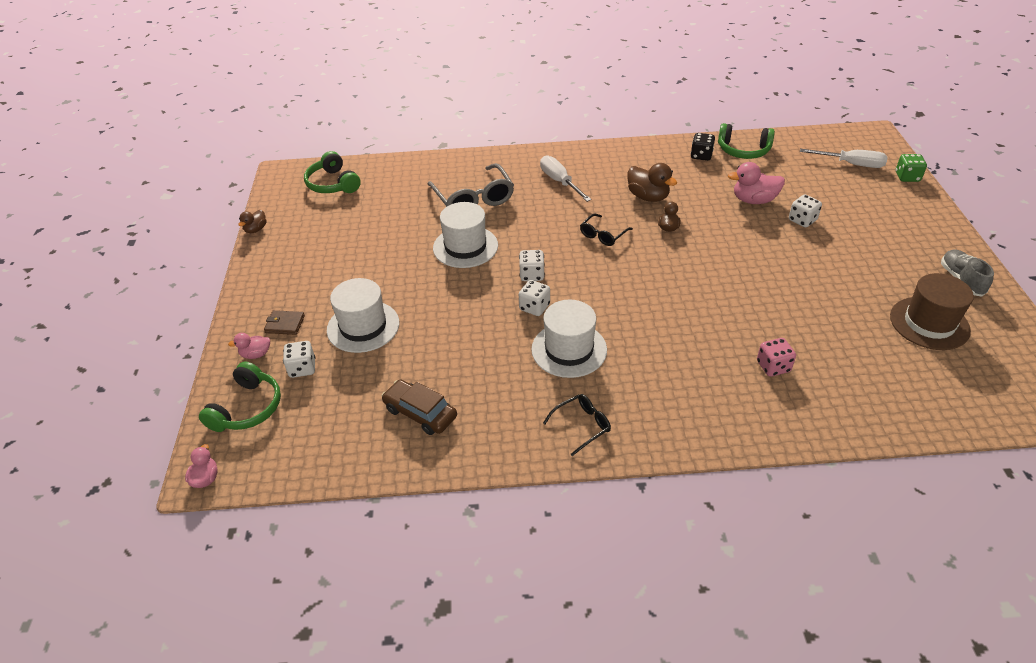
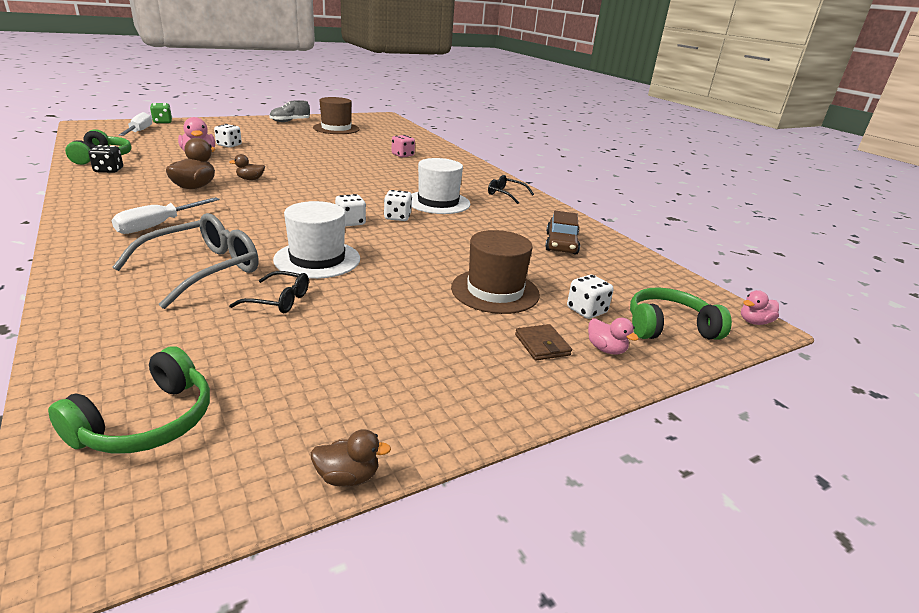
camera: 120 degrees left, 15 degrees down
white hat [327,278,399,353] -> brown hat [451,230,540,314]
black glasses [580,214,633,246] -> black glasses moved to [229,271,309,313]

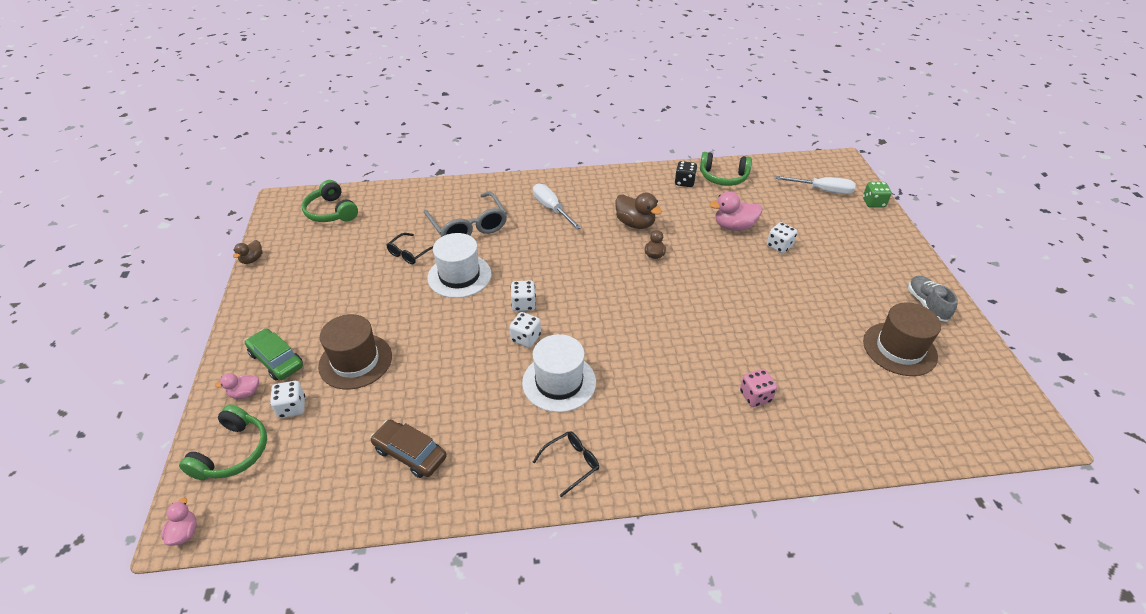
camera: 115 degrees right, 15 degrees up
brown wallet [515,324,572,360] -> green car [245,328,303,381]

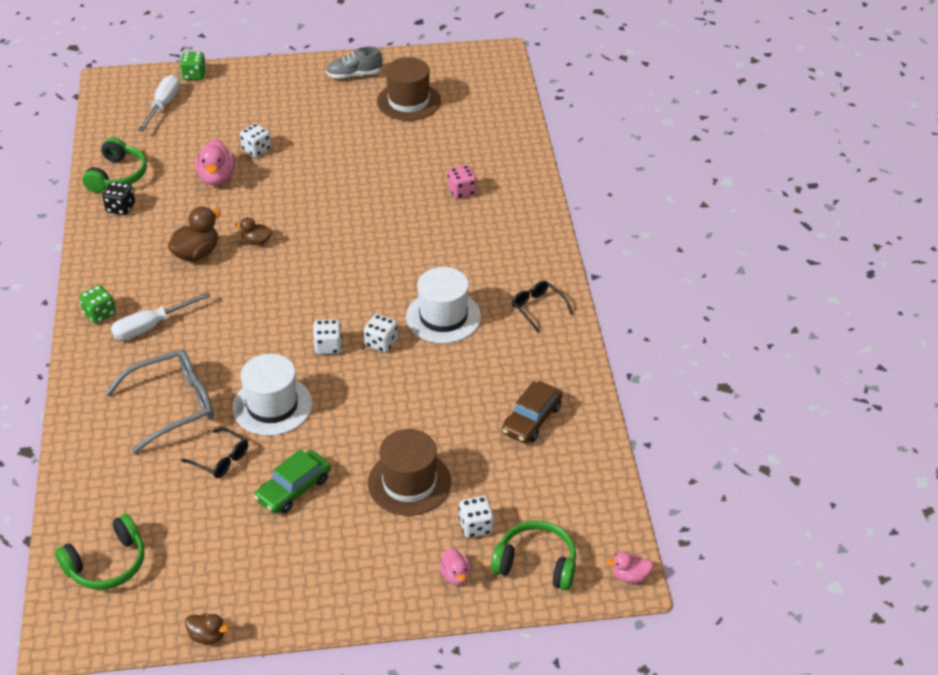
camera: 90 degrees left, 0 degrees up
green car [245,328,303,381] -> green car moved to [254,449,331,514]
none -> green dice [79,285,116,324]

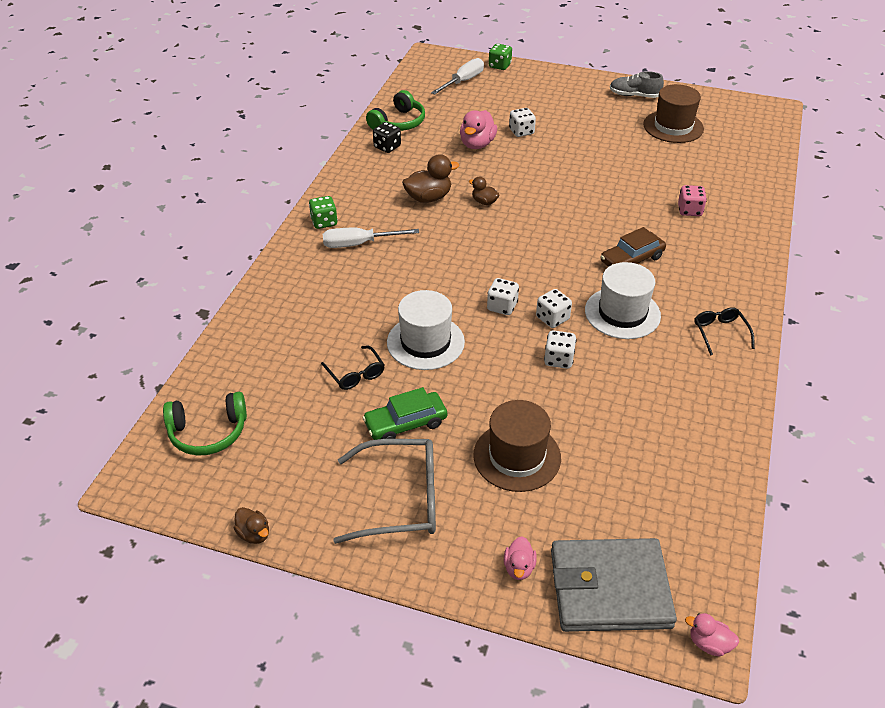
camera: 25 degrees right, 0 degrees up
grey glasses [105,349,214,454] -> grey glasses moved to [333,439,436,544]
white dice [459,496,494,538] -> white dice moved to [544,330,576,369]
green headphones [491,521,576,590] -> grey wallet [551,538,677,632]
brown car [502,381,563,443] -> brown car moved to [601,227,666,267]

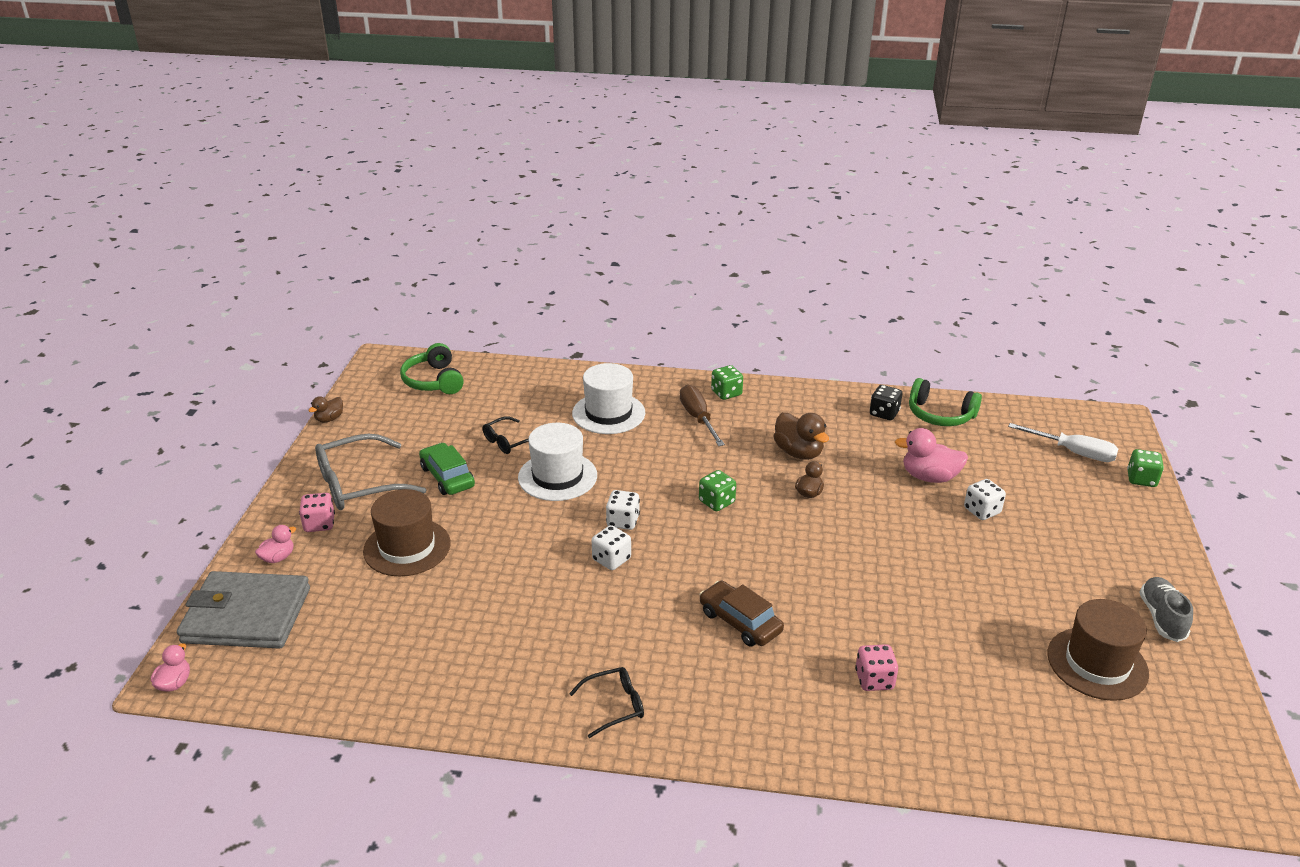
camera: 80 degrees right, 10 degrees down
white screwdriver [323,228,419,248] -> brown screwdriver [680,385,725,446]
grey glasses [333,439,436,544] -> grey glasses turned 75 degrees clockwise [315,433,426,510]
pink duck [504,536,537,580] -> pink duck turned 135 degrees clockwise [255,525,296,563]
white dice [544,330,576,369] -> none
grey wallet [551,538,677,632] -> grey wallet turned 75 degrees counterclockwise [177,571,310,649]
white hat [585,262,661,339] -> white hat moved to [572,363,645,434]
none -> pink dice [299,493,335,532]
none -> green dice [699,470,736,511]

